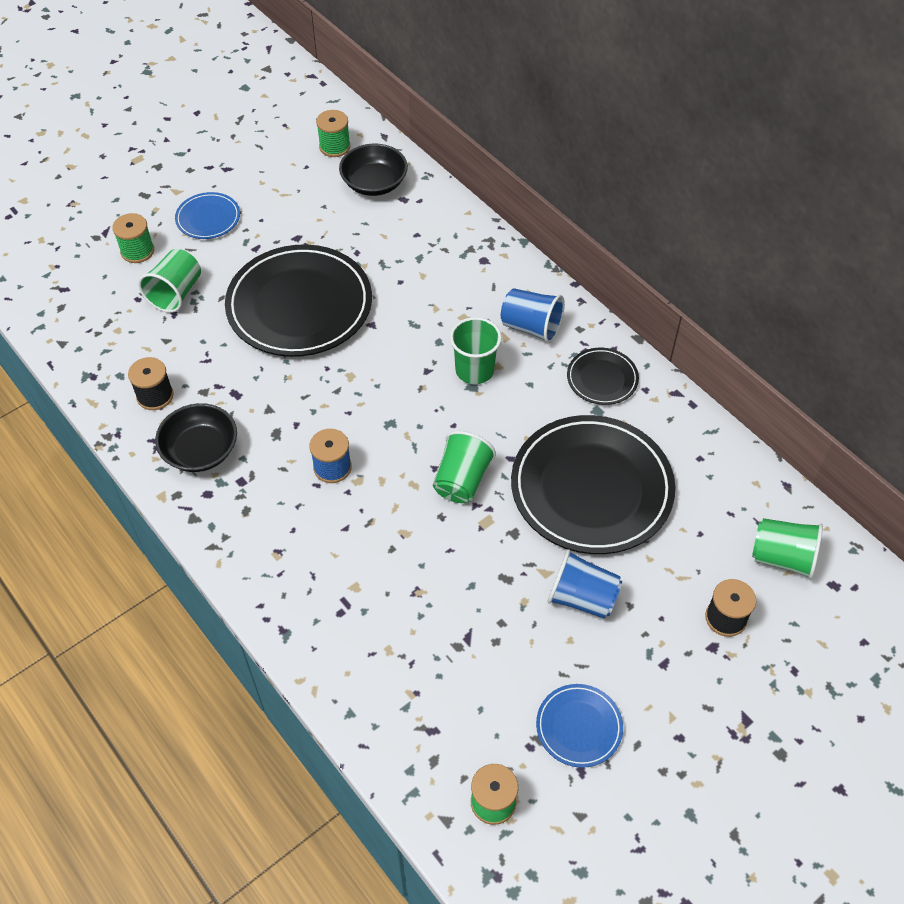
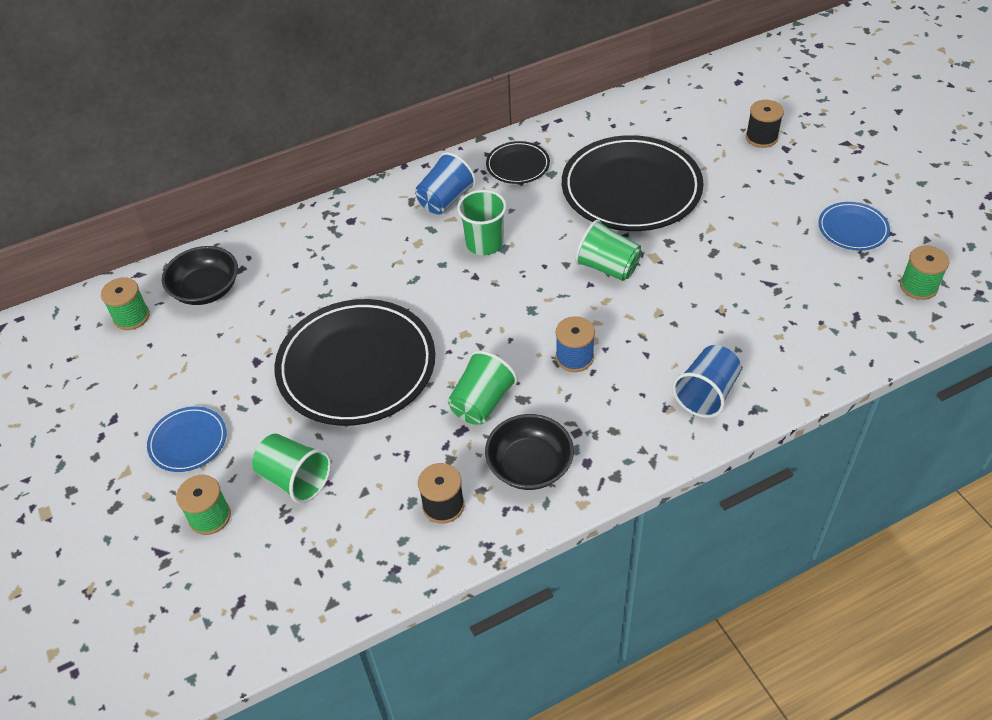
camera: 75 degrees left, 5 degrees down
blue cup [547,549,622,619] -> blue cup moved to [672,345,741,418]
green cup [752,518,823,579] -> green cup moved to [448,350,518,425]

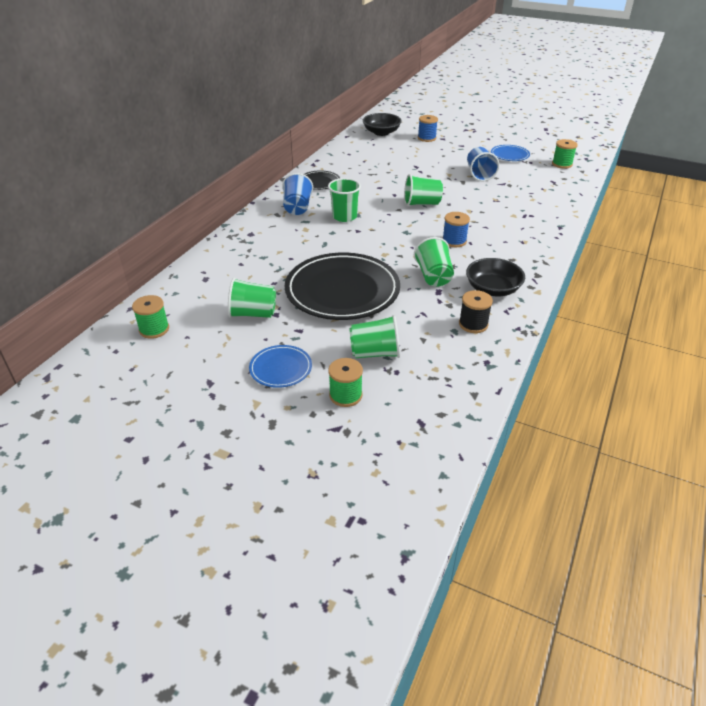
camera: 40 degrees left, 10 degrees down
black bowl [162,246,238,305] -> black bowl moved to [363,113,402,136]
black plate [562,135,704,231] -> none
blue cup [672,345,741,418] -> blue cup moved to [467,147,499,181]
black spool [746,100,784,148] -> blue spool [418,115,438,142]
none -> green cup [228,278,276,318]

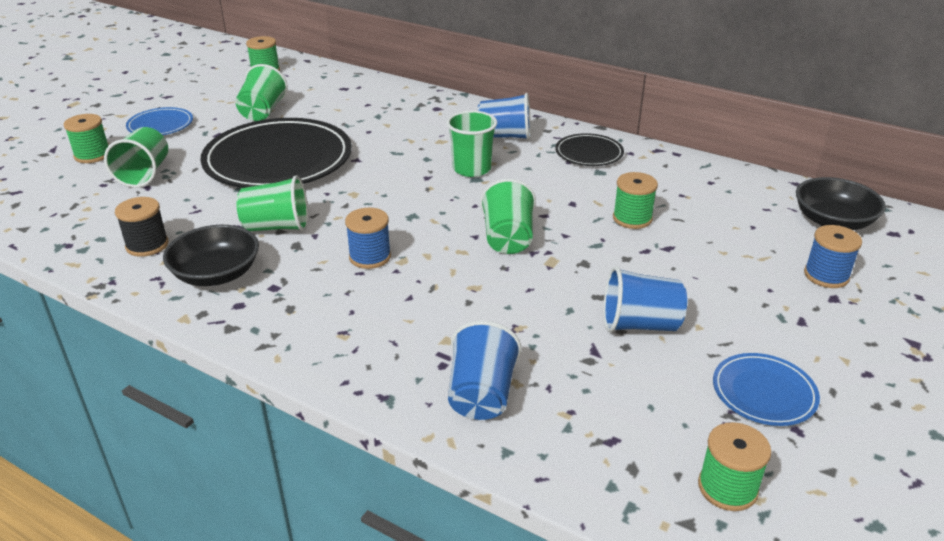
camera: 95 degrees right, 5 degrees down
none -> blue cup [448,321,522,420]
none -> green spool [613,172,658,229]

